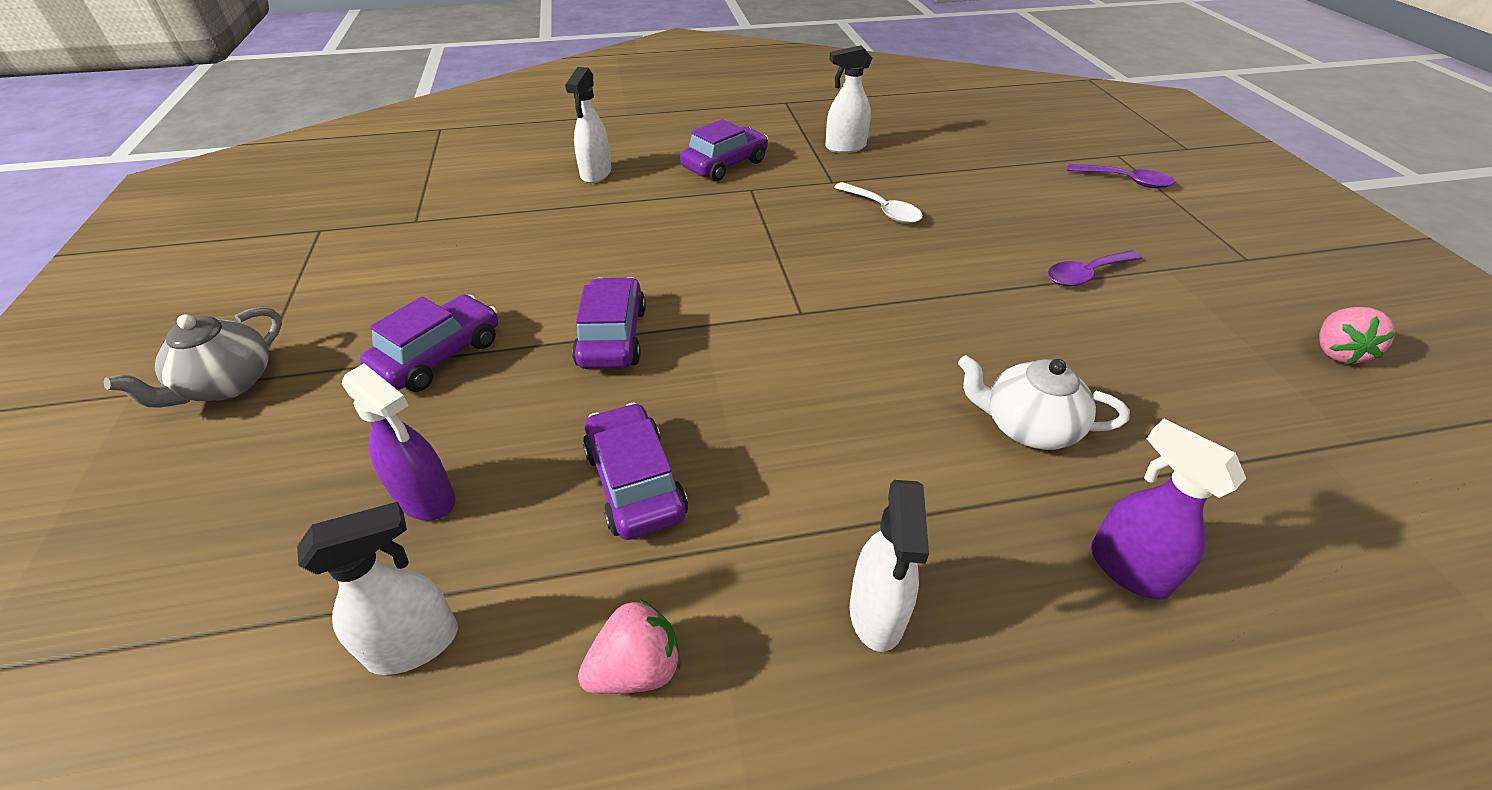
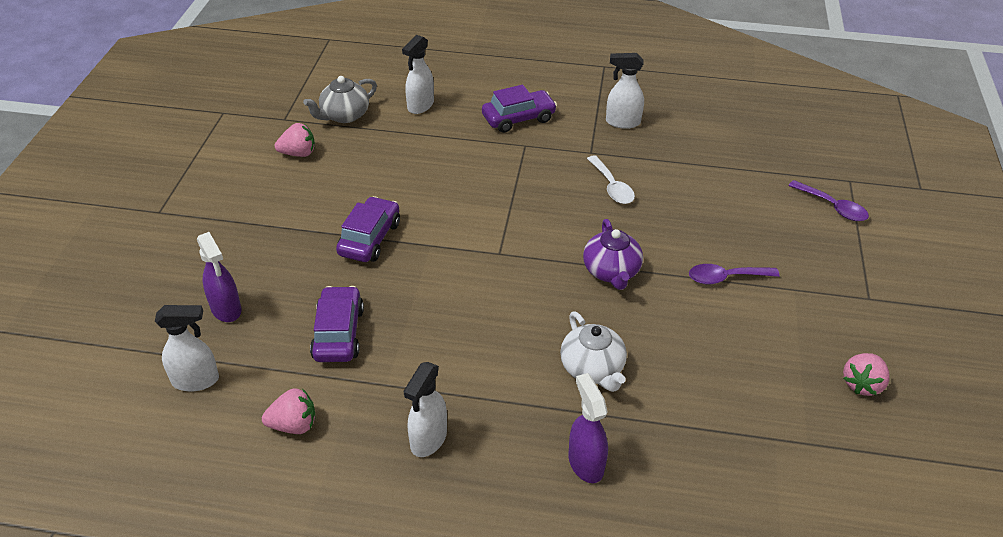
camera: 20 degrees right, 0 degrees up
grey teapot [104,307,282,408] -> grey teapot moved to [303,76,377,123]
purple car [360,294,498,392] -> none
white teapot [958,355,1130,450] -> white teapot turned 150 degrees counterclockwise [560,311,627,392]
none -> pink strawberry [275,123,315,157]
none -> purple teapot [583,219,643,290]

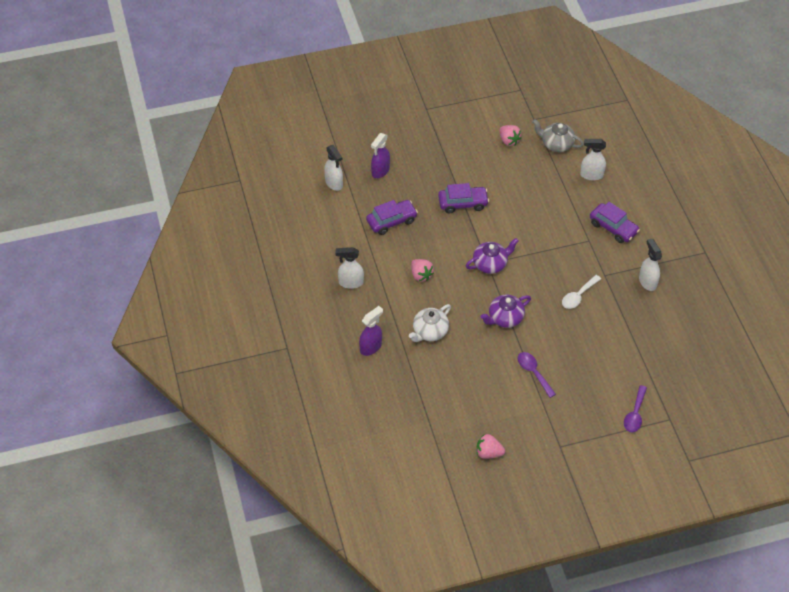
camera: 65 degrees right, 10 degrees up
pink strawberry [262,388,315,434] -> pink strawberry moved to [411,259,434,282]
none -> purple teapot [466,238,519,274]

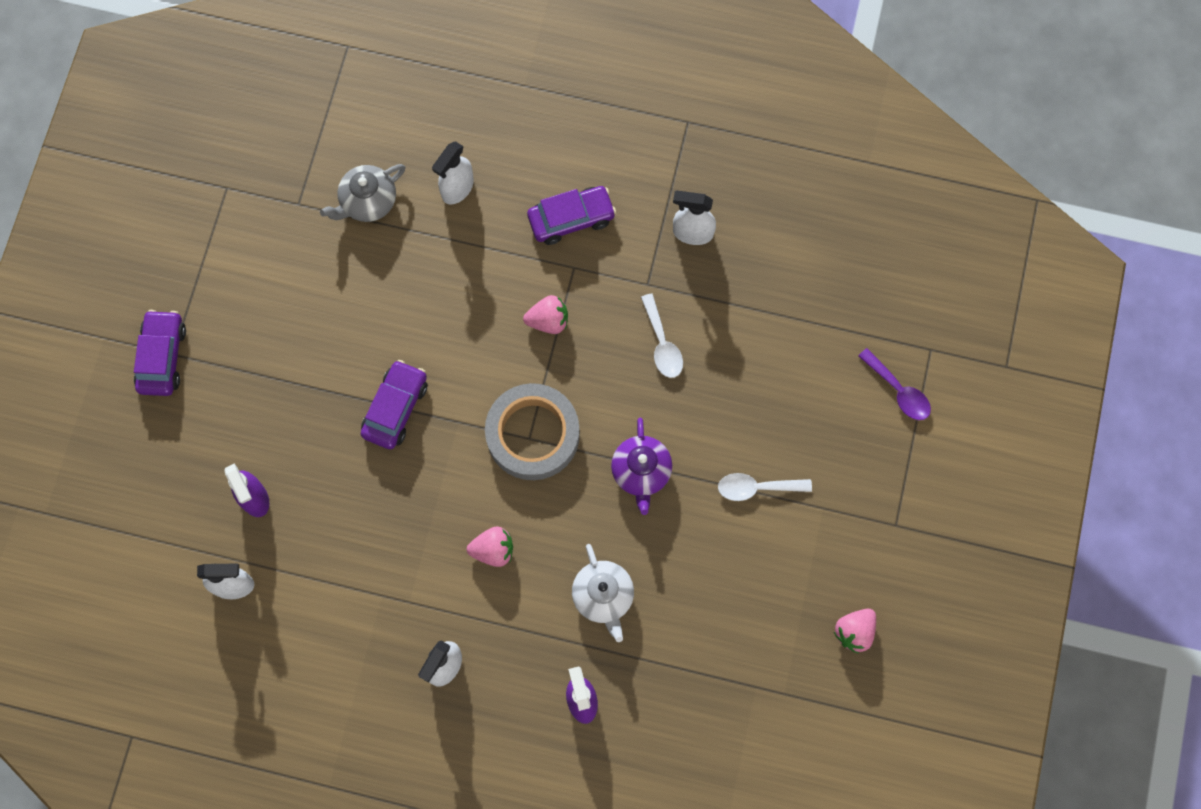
camera: 60 degrees left, 20 degrees up
purple car [366,200,418,235] -> purple car moved to [134,310,186,396]
purple teapot [466,238,519,274] -> grey tape [485,383,580,480]
pink strawberry [500,125,521,146] -> pink strawberry moved to [523,295,568,334]
purple spoon [518,352,556,398] -> white spoon [718,473,812,501]

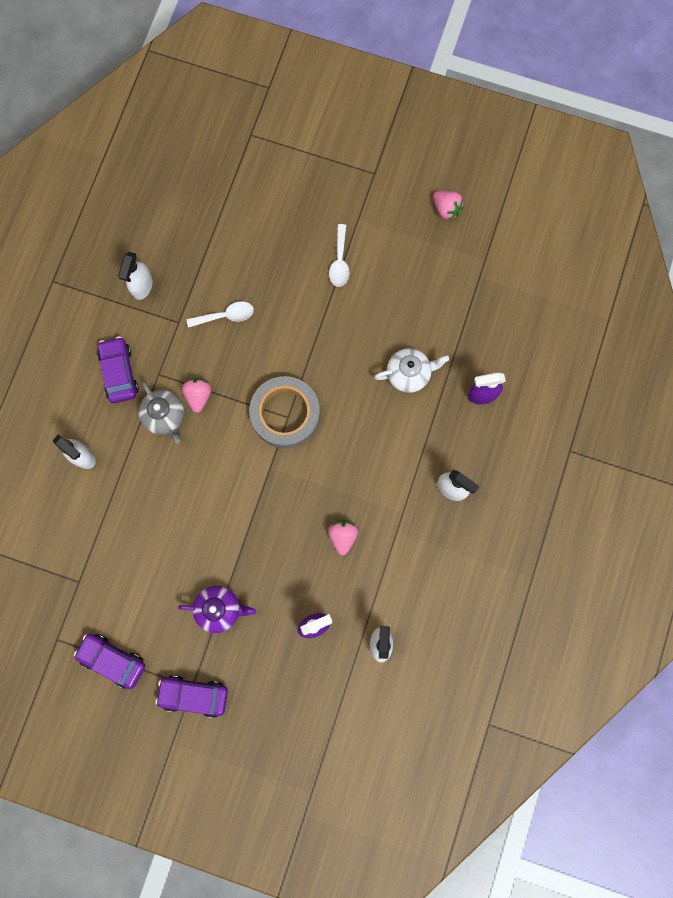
camera: 85 degrees left, 5 degrees up
grey teapot [320,164,405,222] -> grey teapot moved to [139,381,184,443]
purple car [361,360,427,449] -> purple car moved to [74,634,145,689]
pink strawberry [467,527,513,567] -> pink strawberry moved to [328,520,358,555]
purple teapot [611,418,672,515] -> purple teapot moved to [178,586,256,633]
purple spoon [858,348,931,420] -> none

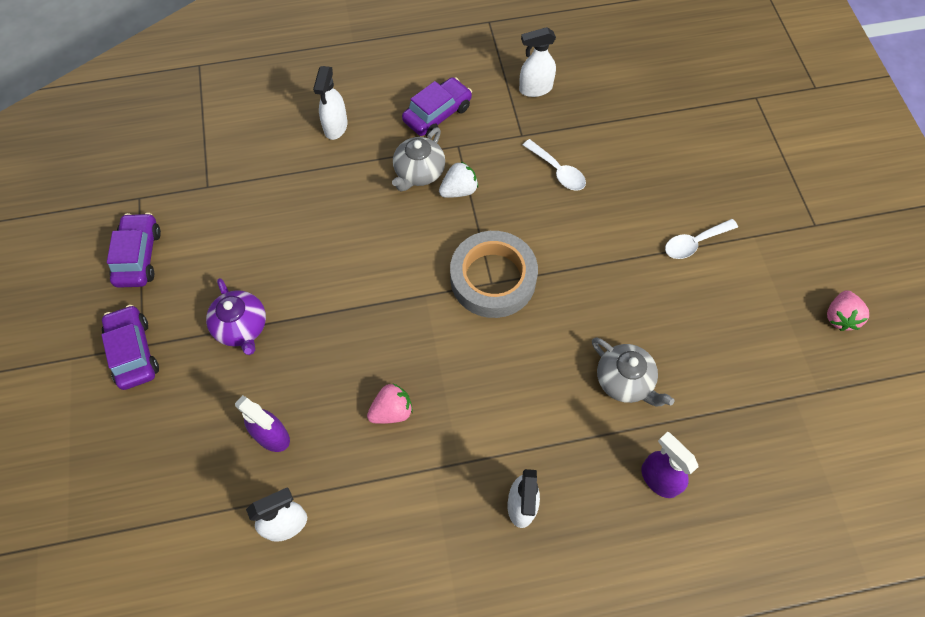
camera: 60 degrees right, 15 degrees down
pink strawberry [182,378,211,413] -> white strawberry [439,162,478,198]
white teapot [374,348,449,393] -> grey teapot [592,338,674,406]

